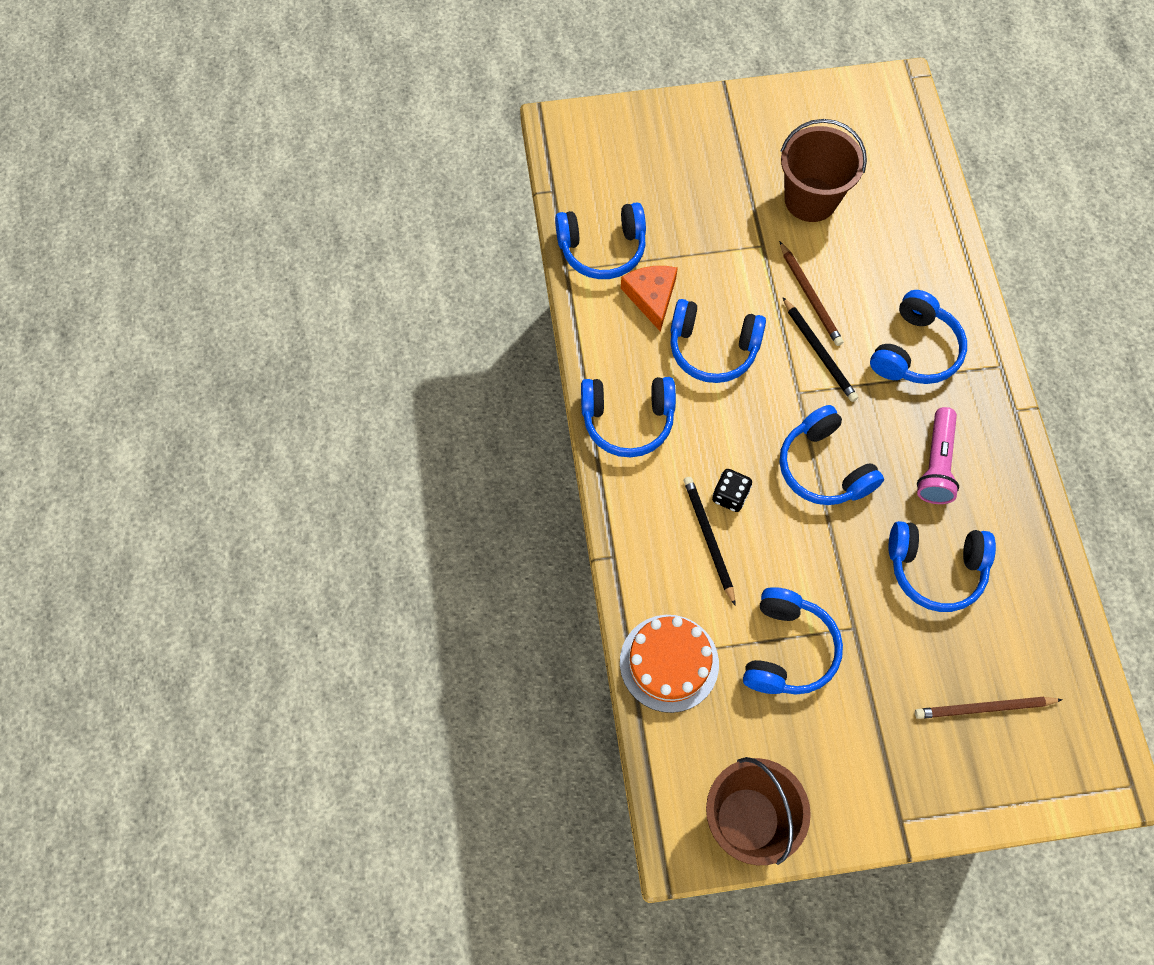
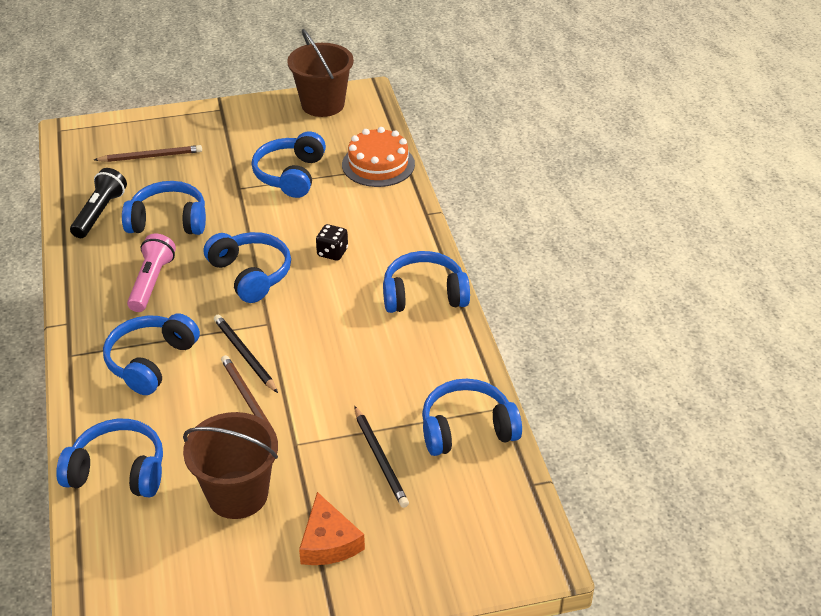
camera: 175 degrees right, 25 degrees down
orange cheese [621,266,678,332] -> orange cheese moved to [299,492,365,565]
blue headphones [670,299,766,383] -> blue headphones moved to [56,419,163,497]
black pencil [684,477,736,606] -> black pencil moved to [354,406,409,508]
none -> black flashlight [70,168,127,238]

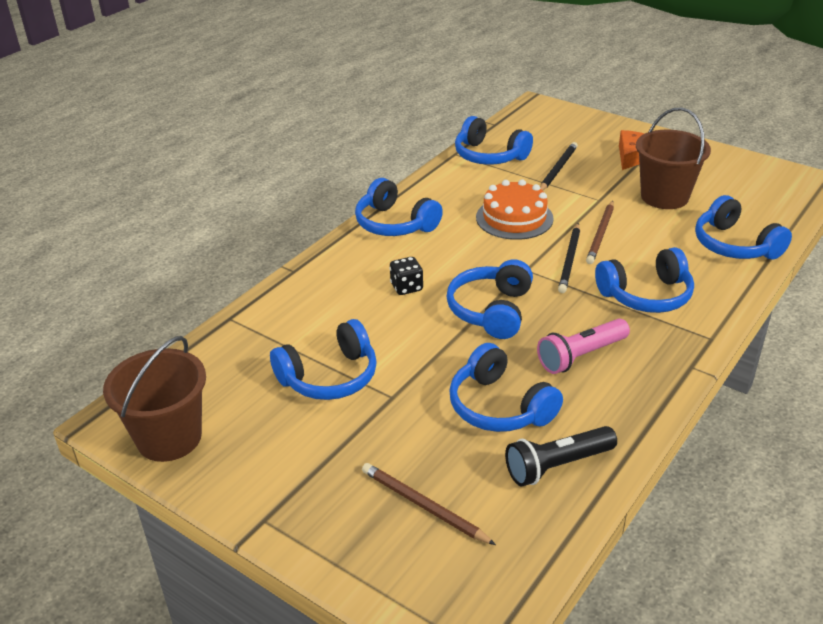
camera: 130 degrees left, 5 degrees down
orange cake [342,127,415,187] -> orange cake moved to [476,180,553,240]

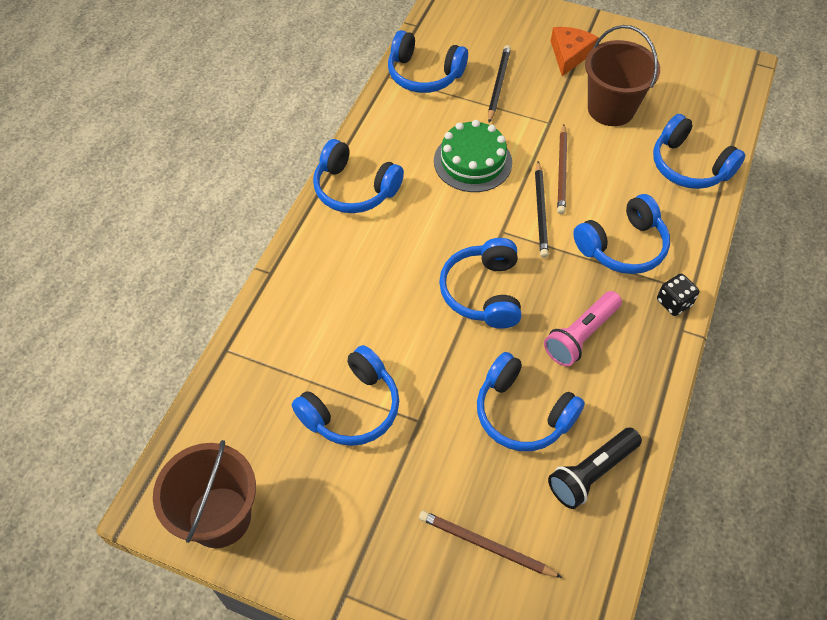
camera: 15 degrees left, 20 degrees up
black dice [390,257,423,295] -> black dice moved to [657,274,699,316]
orange cake [476,180,553,240] -> green cake [434,120,512,192]

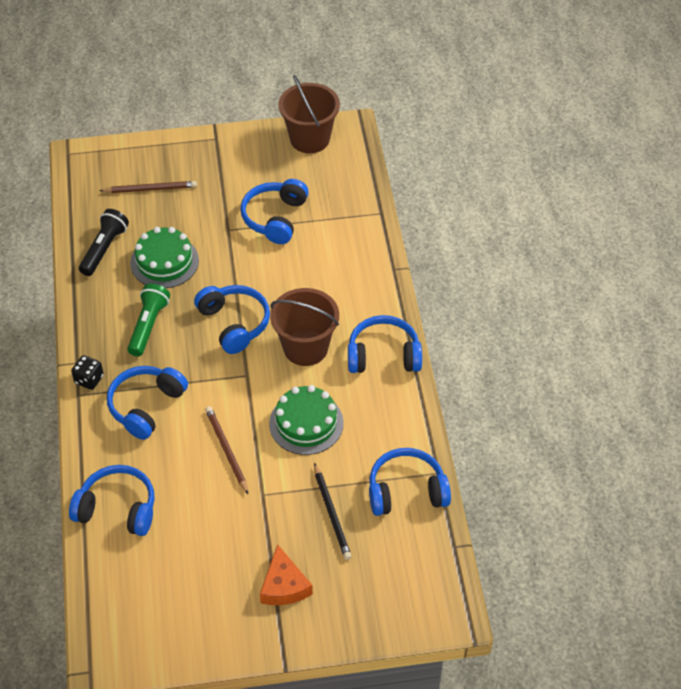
camera: 150 degrees right, 5 degrees down
blue headphones [477,352,585,451] -> green cake [130,227,199,288]
black pencil [535,161,549,258] -> none
pink flashlight [544,291,622,366] -> green flashlight [127,284,170,356]
brown bucket [585,25,660,126] -> brown bucket moved to [270,288,339,366]

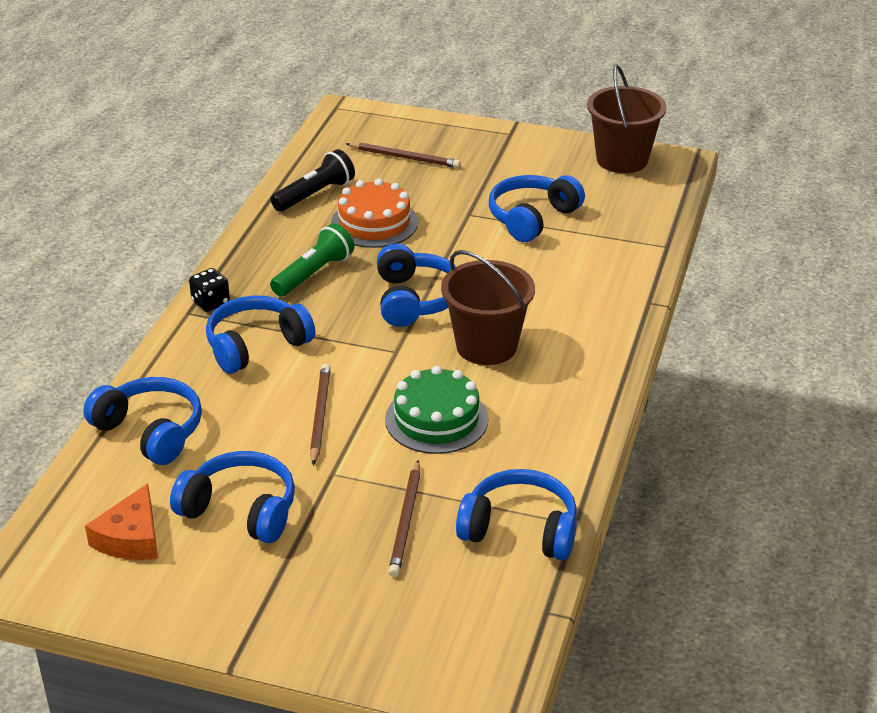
camera: 25 degrees right, 15 degrees down
green cake [130,227,199,288] -> orange cake [331,178,418,248]
orange cheese [260,544,313,605] -> orange cheese moved to [85,484,158,560]
black pencil [314,463,352,560] -> brown pencil [388,460,420,577]
blue headphones [348,315,422,373] -> blue headphones moved to [170,451,295,543]

